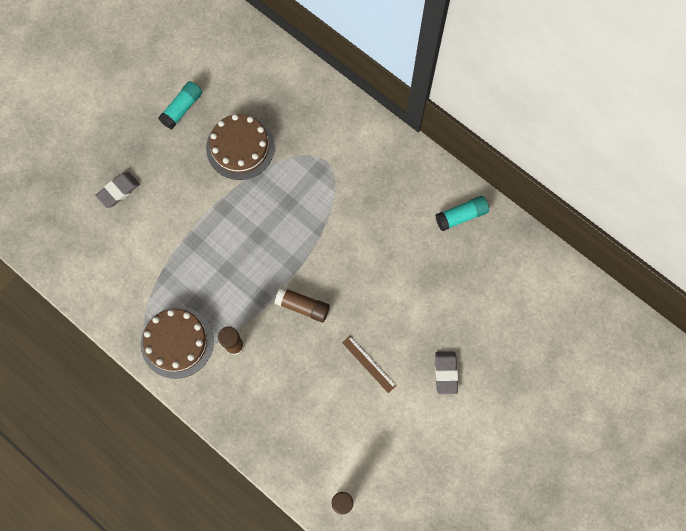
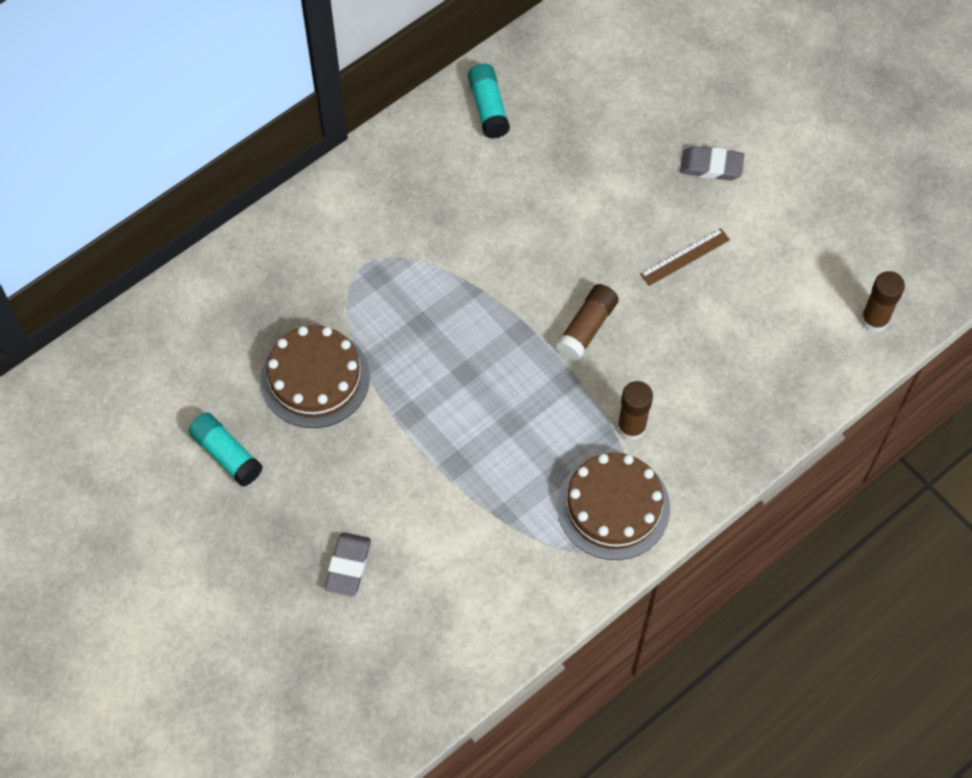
camera: 80 degrees left, 10 degrees down
grey eraser [95,172,140,208] -> grey eraser turned 45 degrees clockwise [324,532,371,597]

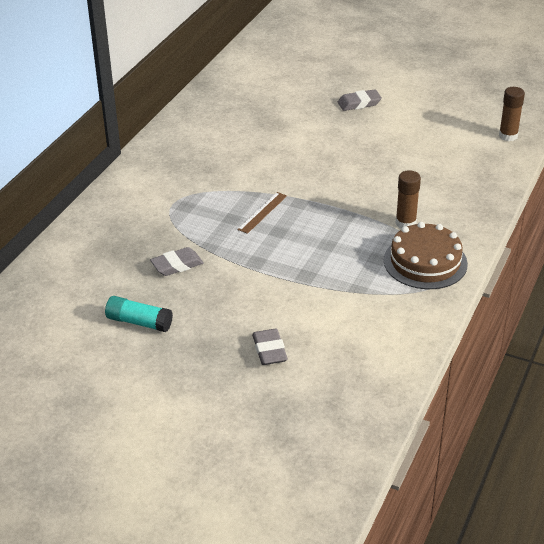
camera: 25 degrees left, 25 degrees down
brown cake [260,325,370,428] -> grey eraser [150,247,204,276]
turquoise glue stick [468,64,510,139] -> none
brown glue stick [556,284,619,361] -> none
brown ruler [640,228,730,286] -> brown ruler moved to [237,192,287,234]

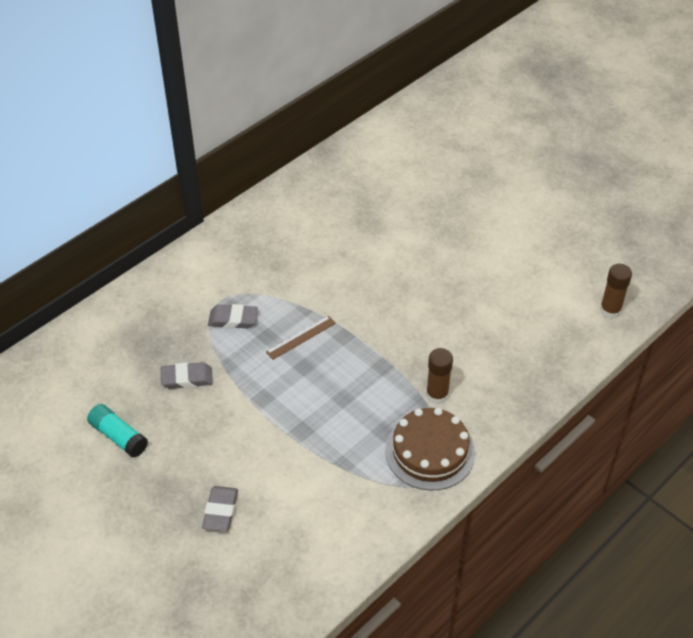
camera: 20 degrees right, 10 degrees up
grey eraser [338,89,382,111] -> grey eraser moved to [208,304,258,328]

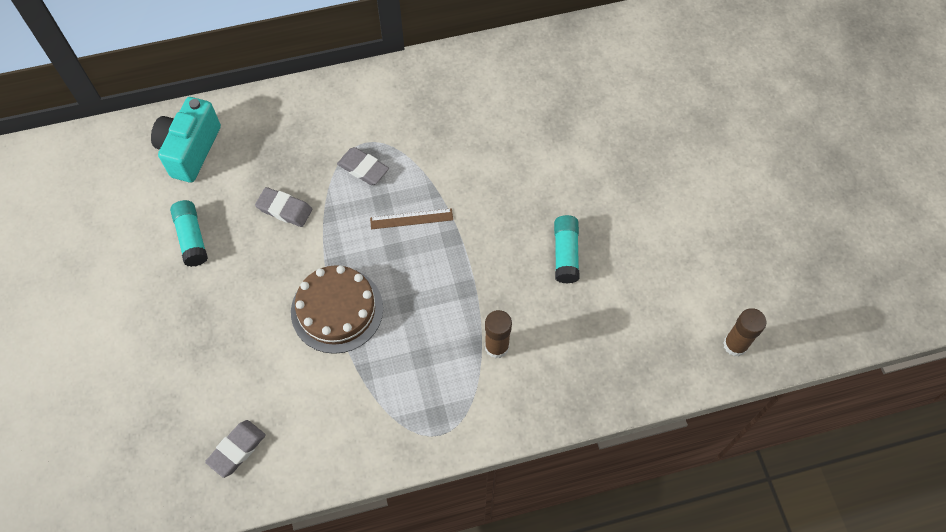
camera: 30 degrees right, 15 degrees up
grey eraser [202,486,238,532] -> grey eraser moved to [205,420,266,478]
brown cake [385,408,475,491] -> brown cake moved to [291,265,383,354]
none -> turquoise camera [151,97,221,183]
none -> turquoise glue stick [554,215,579,284]

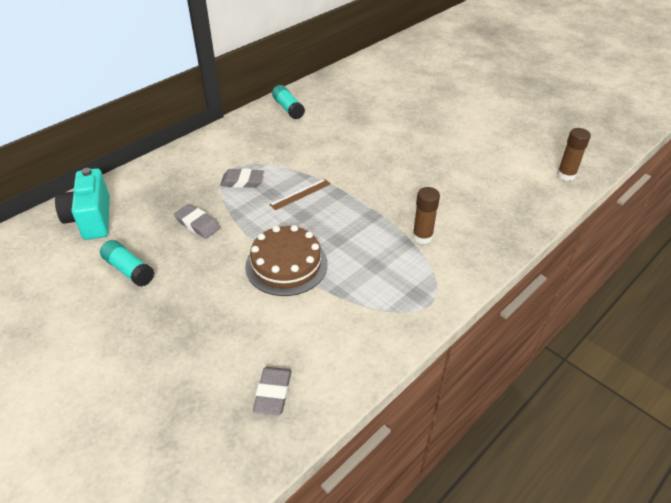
camera: 30 degrees left, 20 degrees down
grey eraser [255,187,312,227] -> grey eraser turned 45 degrees clockwise [174,204,220,239]
turquoise glue stick [554,215,579,284] -> turquoise glue stick moved to [272,85,305,119]

